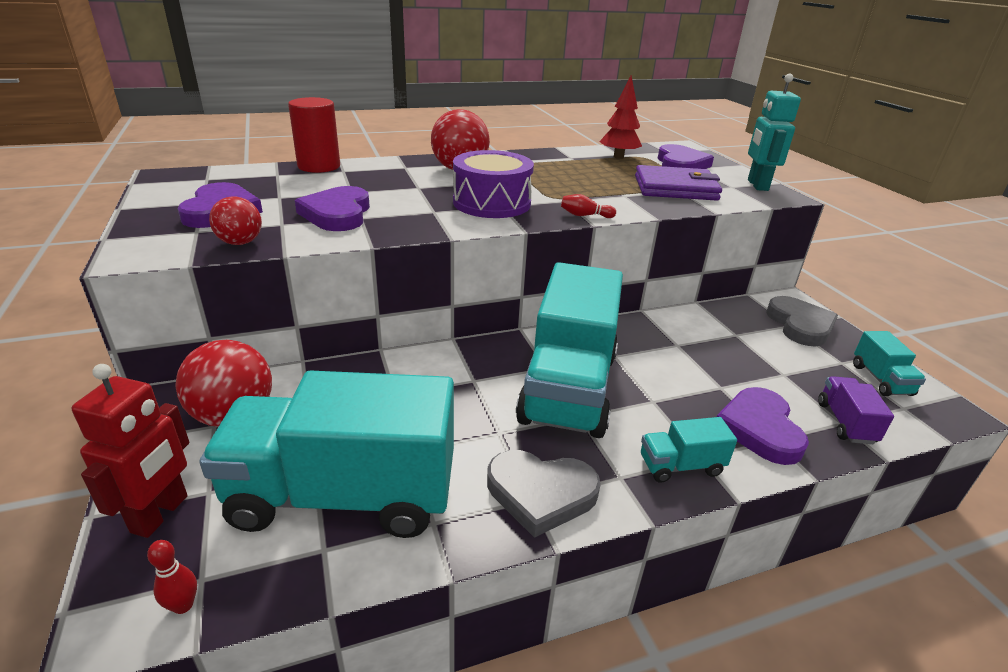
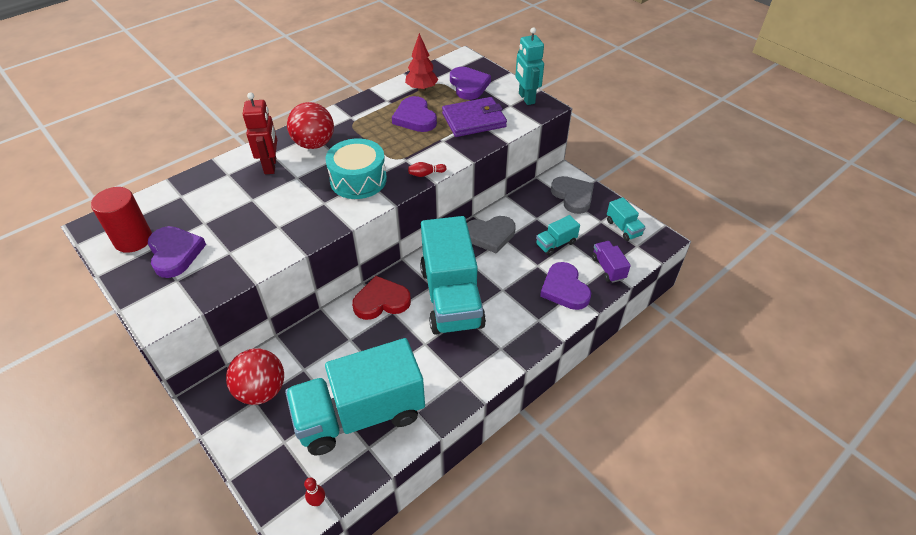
camera: 20 degrees left, 15 degrees up
red robot [72,364,189,538] -> red robot moved to [243,92,277,174]
red ball [209,196,262,245] -> none
red cylinder [288,97,340,173] -> red cylinder moved to [91,187,152,253]
purple heart [295,186,370,231] -> purple heart moved to [392,96,437,132]
purple drum [453,150,534,218] -> turquoise drum [325,138,387,199]
grey heart [487,450,601,538] -> grey heart moved to [467,216,516,254]
turquoise truck [641,417,737,483] -> turquoise truck moved to [536,215,580,255]
none -> red heart [352,276,411,320]

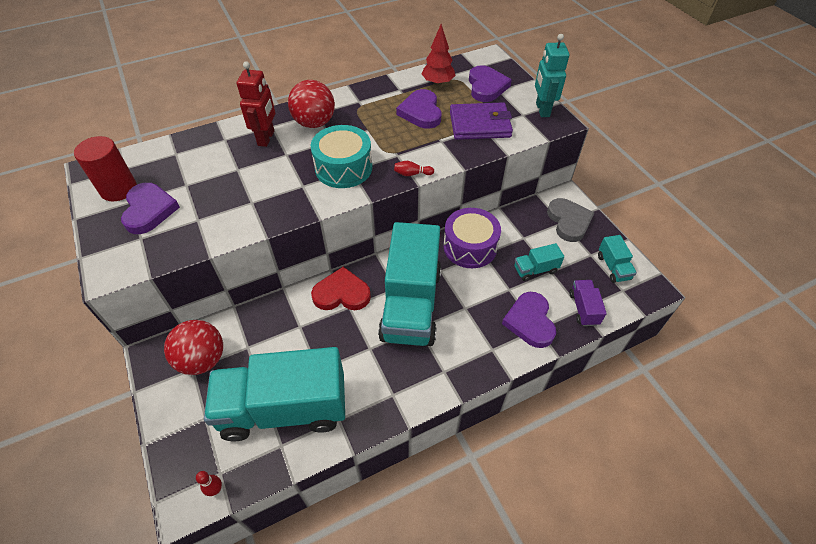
camera: 15 degrees right, 5 degrees up
grey heart [467,216,516,254] -> purple drum [443,208,501,268]

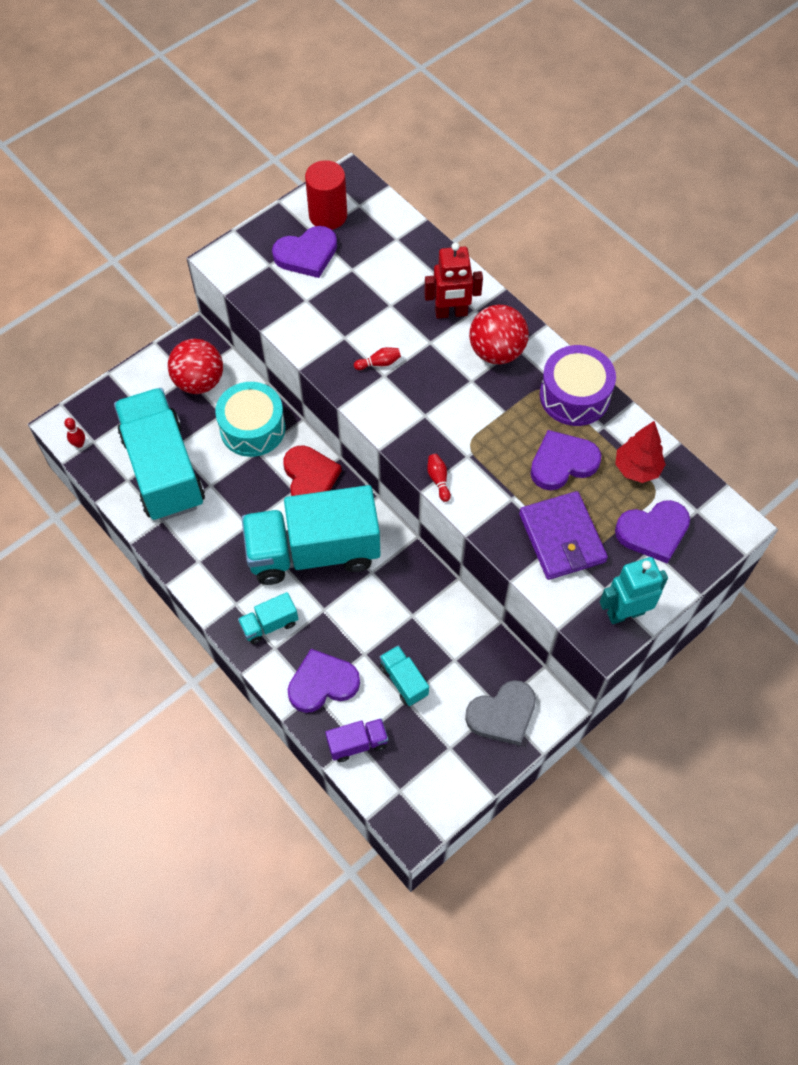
camera: 75 degrees right, 10 degrees up
turquoise drum [311,125,372,188] -> turquoise drum moved to [215,382,285,457]
purple drum [443,208,501,268] -> purple drum moved to [540,345,616,426]
turquoise truck [598,235,637,283] -> turquoise truck moved to [238,592,298,644]
none -> red bowling pin [354,347,401,370]

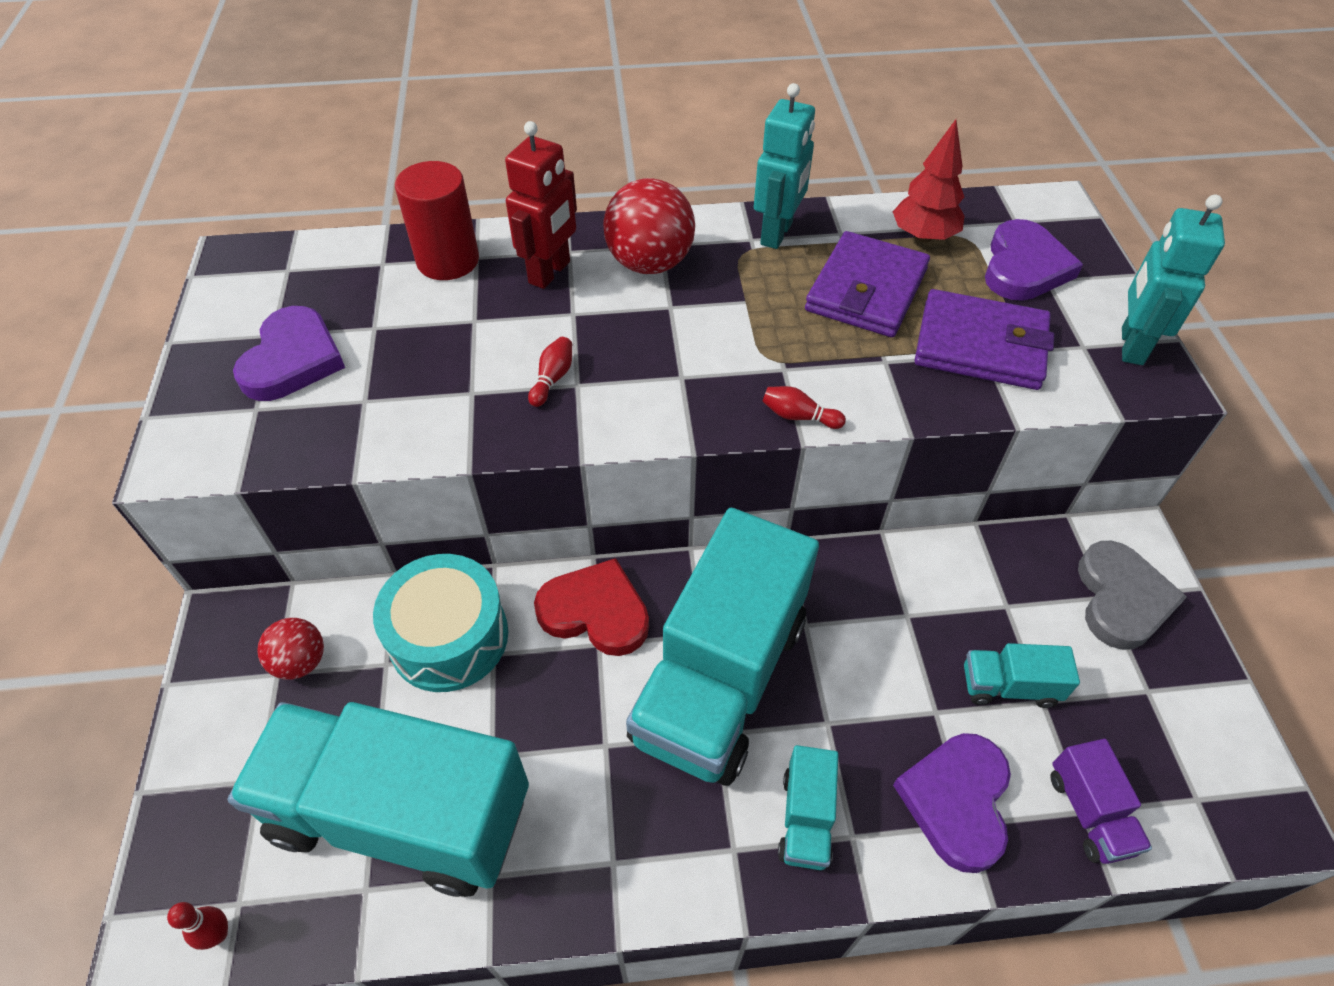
camera: 55 degrees left, 10 degrees down
red ball [168,339,223,394] -> red ball [257,618,324,680], size x0.59
red cylinder [305,160,347,230] -> red cylinder moved to [395,161,479,280]
purple truck [325,718,388,762] -> purple truck turned 150 degrees clockwise [1050,739,1152,864]
purple heart [530,430,601,490] -> purple wallet [805,231,930,337]
purple drum [540,345,616,426] -> turquoise robot [754,83,815,249]

